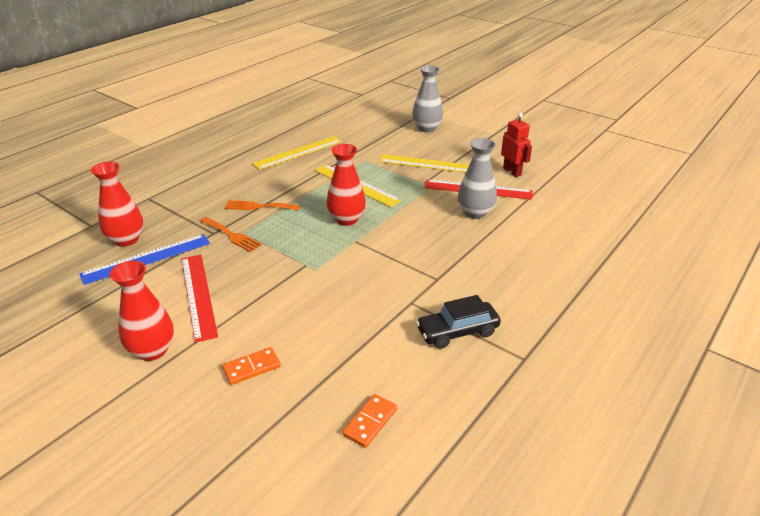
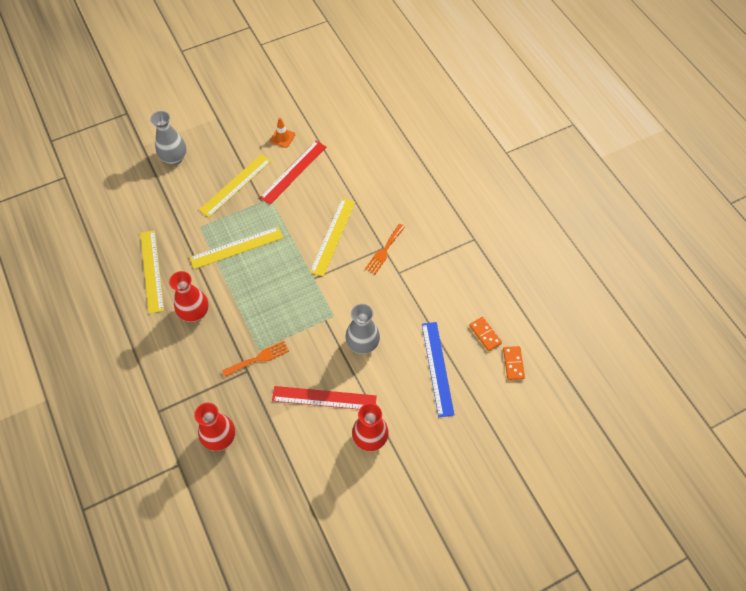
camera: 65 degrees left, 25 degrees up
blue ruler [79,234,210,285] -> blue ruler moved to [422,322,454,417]
orange domino [222,347,281,385] -> orange domino moved to [503,346,525,380]
orange fork [225,200,300,211] -> orange fork moved to [365,224,405,274]
red vase [327,144,366,226] -> red vase moved to [169,271,209,322]
black car [416,295,501,349] -> none
grey vase [458,138,497,219] -> grey vase moved to [346,304,380,354]
red robot [501,113,532,177] -> orange traffic cone [270,118,295,148]
none -> yellow ruler [310,198,355,277]

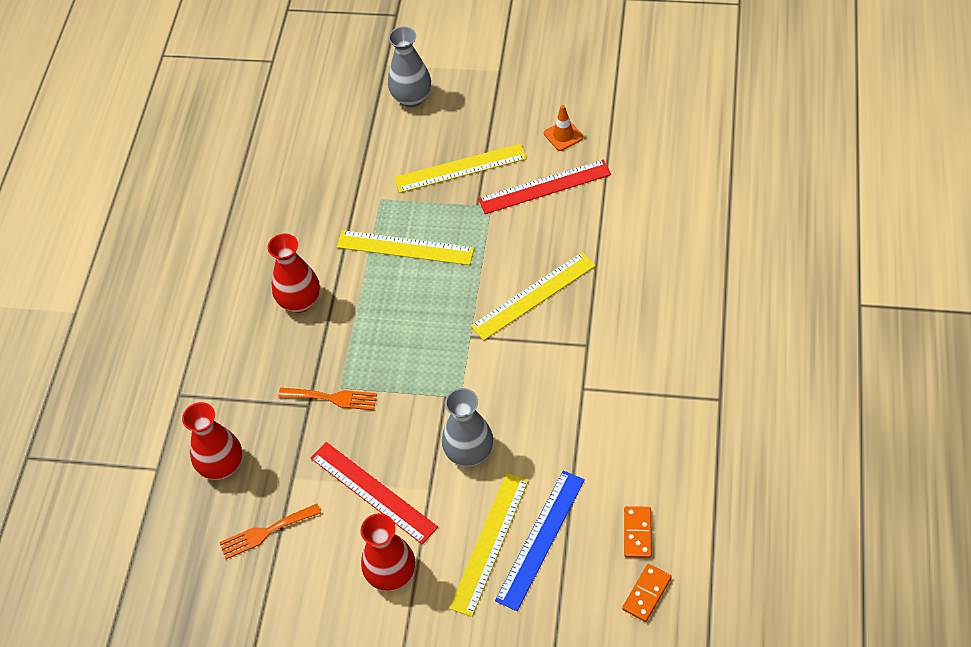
camera: 40 degrees right, 5 degrees down
yellow ruler [140,230,164,314] -> yellow ruler moved to [449,473,529,617]
orange fork [365,224,405,274] -> orange fork moved to [219,504,321,559]

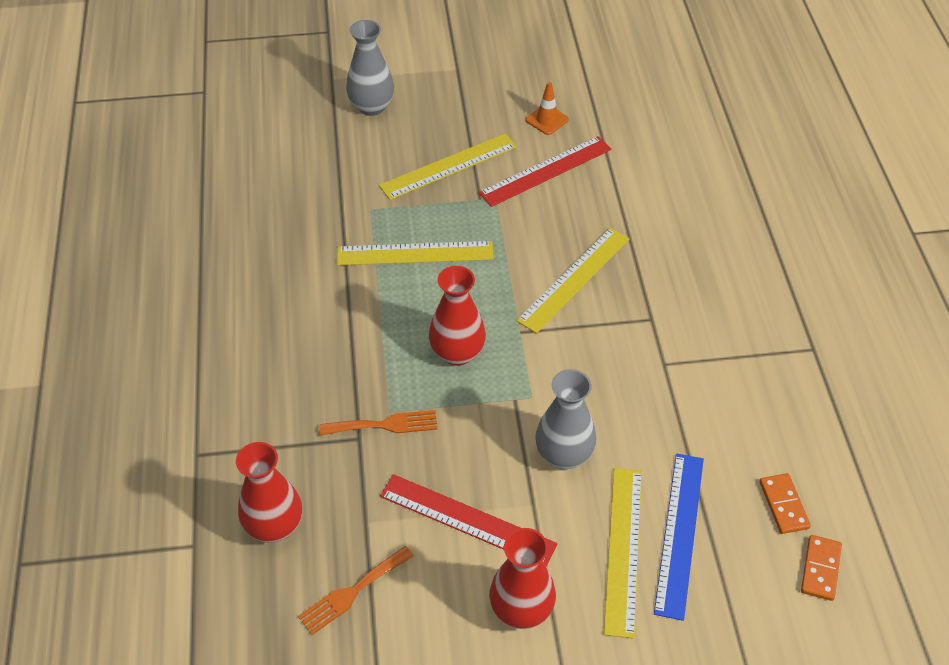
camera: 20 degrees left, 5 degrees down
red vase [267,234,320,313] -> red vase moved to [429,266,486,366]

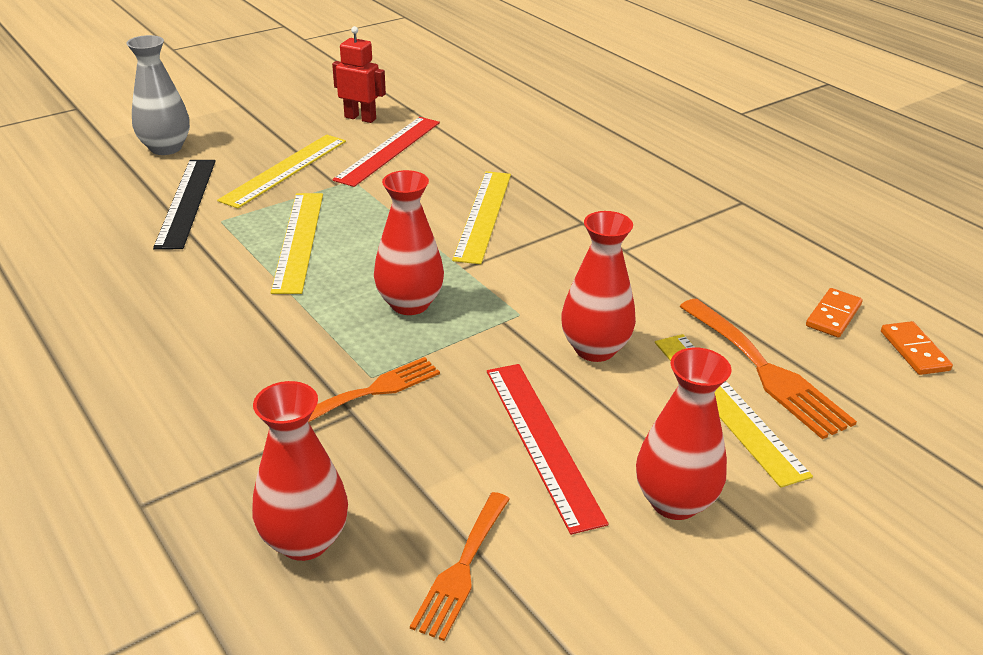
camera: 30 degrees left, 15 degrees down
yellow ruler [337,241,494,265] -> yellow ruler turned 60 degrees counterclockwise [270,193,323,294]
red ruler [380,474,558,567] -> red ruler turned 75 degrees clockwise [487,364,609,535]
orange traffic cone [526,82,569,135] -> red robot [332,26,386,123]
grey vase [535,369,596,469] -> red vase [561,211,636,362]
blue ruler [654,453,704,621] -> orange fork [679,299,857,439]
orange domino [760,473,811,534] -> orange domino turned 75 degrees clockwise [806,288,863,338]
none -> black ruler [153,160,216,250]

